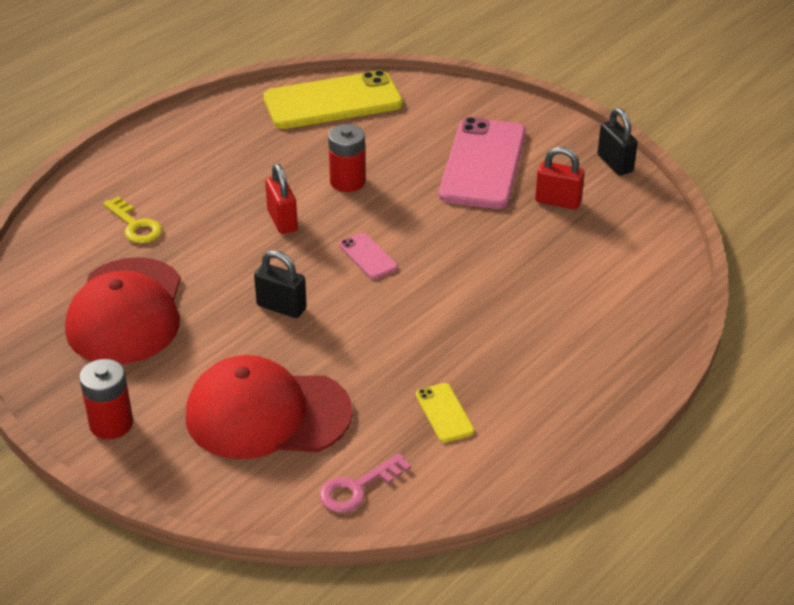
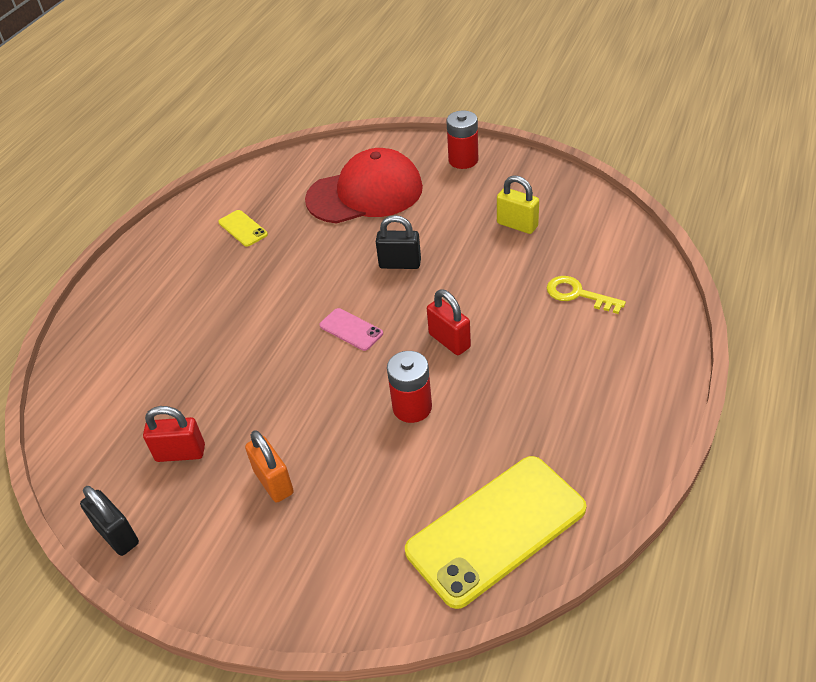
camera: 165 degrees right, 5 degrees up
red cap [65,257,181,364] -> yellow padlock [497,175,539,234]
pink key [319,453,411,513] -> none
pink phone [439,117,526,209] -> orange padlock [245,430,294,503]

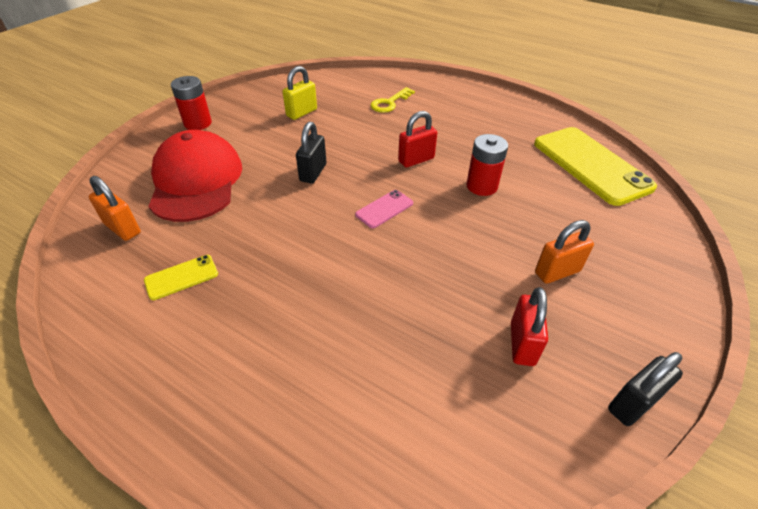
camera: 85 degrees left, 0 degrees up
none -> orange padlock [89,176,141,241]

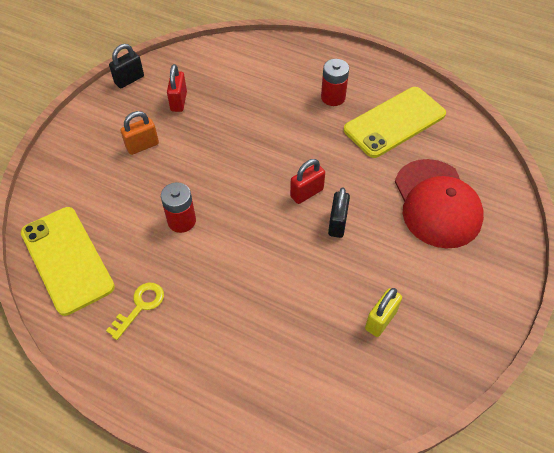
camera: 175 degrees right, 10 degrees up
orange padlock [89,176,141,241] -> none
yellow phone [144,255,218,300] -> yellow phone [344,87,446,158], size x2.27
red battery [171,76,212,130] -> red battery moved to [321,59,349,106]
pink phone [355,190,413,228] -> none
yellow key [370,87,415,113] -> yellow key moved to [106,283,164,340]
red padlock [398,111,437,168] -> red padlock moved to [290,159,325,204]

